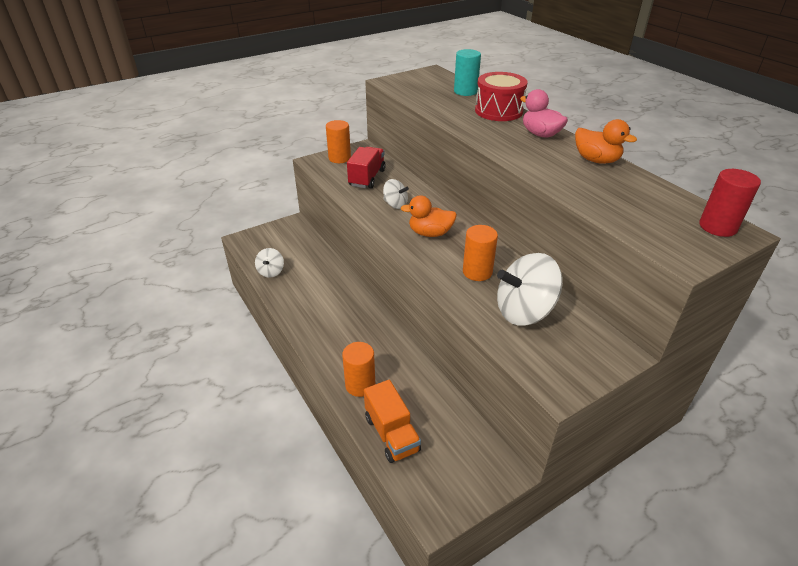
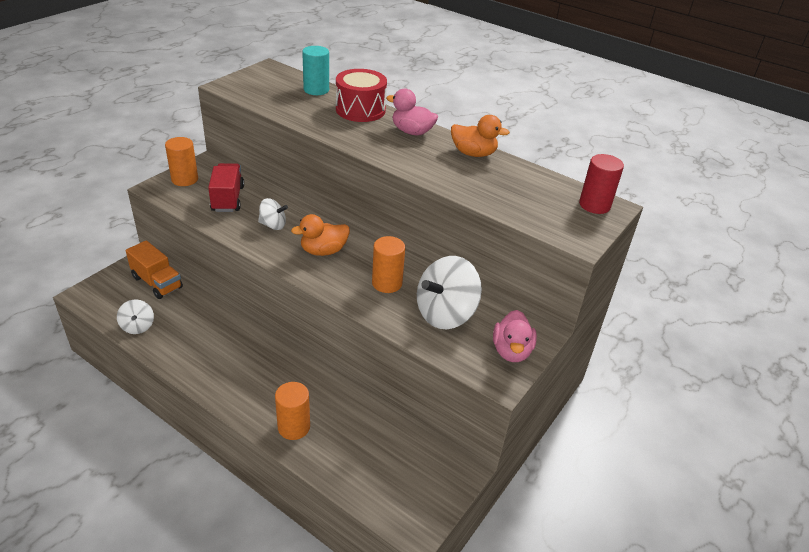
camera: 25 degrees left, 0 degrees up
orange truck [364,380,421,463] -> orange truck moved to [126,240,183,299]
none -> pink duck [493,310,537,362]

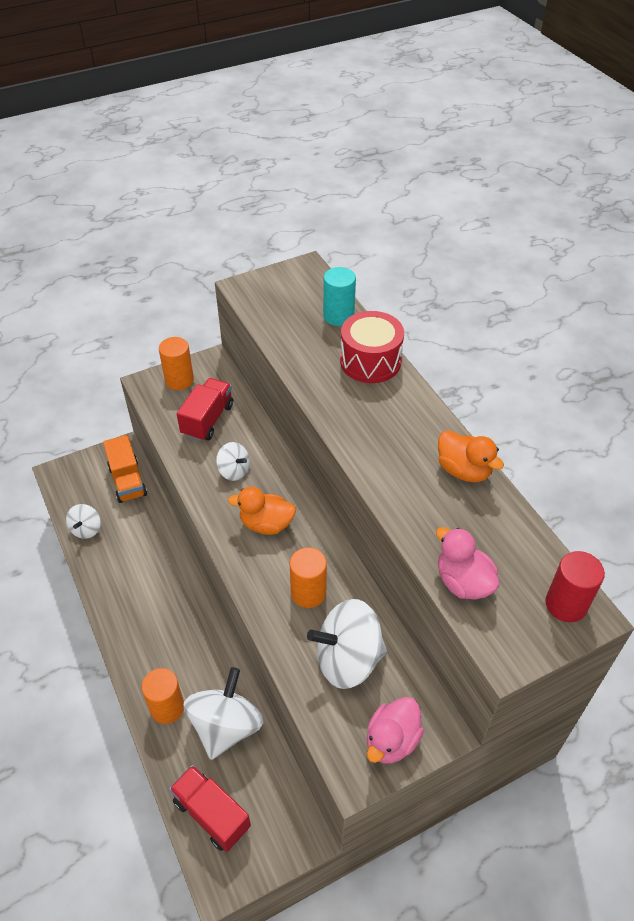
camera: 30 degrees right, 10 degrees up
pink duck [386,89,438,135] -> pink duck moved to [436,527,499,599]
none -> red truck [169,765,251,852]
none -> white spinning top [184,667,264,760]

